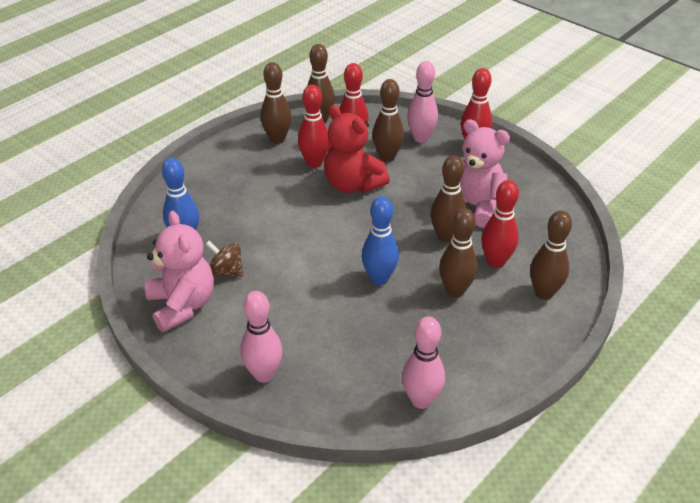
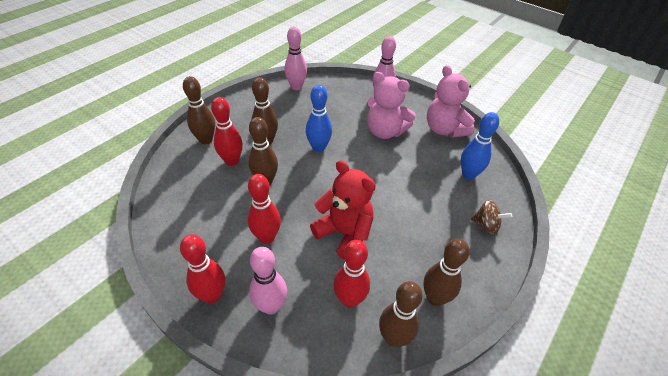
camera: 175 degrees right, 5 degrees up
brown spinning top [206,241,244,277] -> brown spinning top moved to [471,200,512,235]
red bowling pin [298,85,329,168] -> red bowling pin moved to [248,174,281,244]
brown bowling pin [372,79,404,162] -> none
pink teddy bear [440,119,510,228] -> pink teddy bear moved to [367,72,416,139]

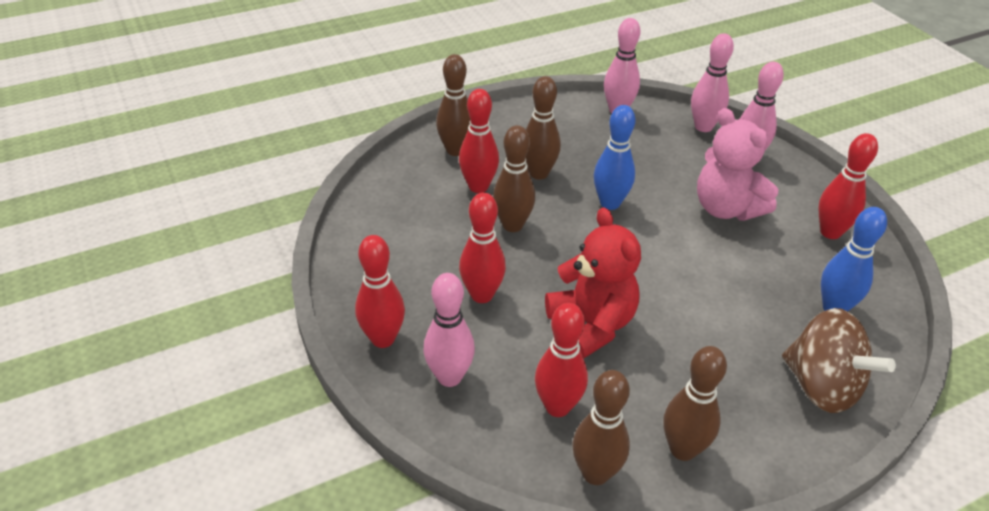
camera: 25 degrees right, 5 degrees down
pink teddy bear [427,65,475,138] -> red bowling pin [818,133,878,239]
brown spinning top [471,200,512,235] -> brown spinning top [782,308,896,413], size x1.79
none -> pink bowling pin [691,33,734,132]

